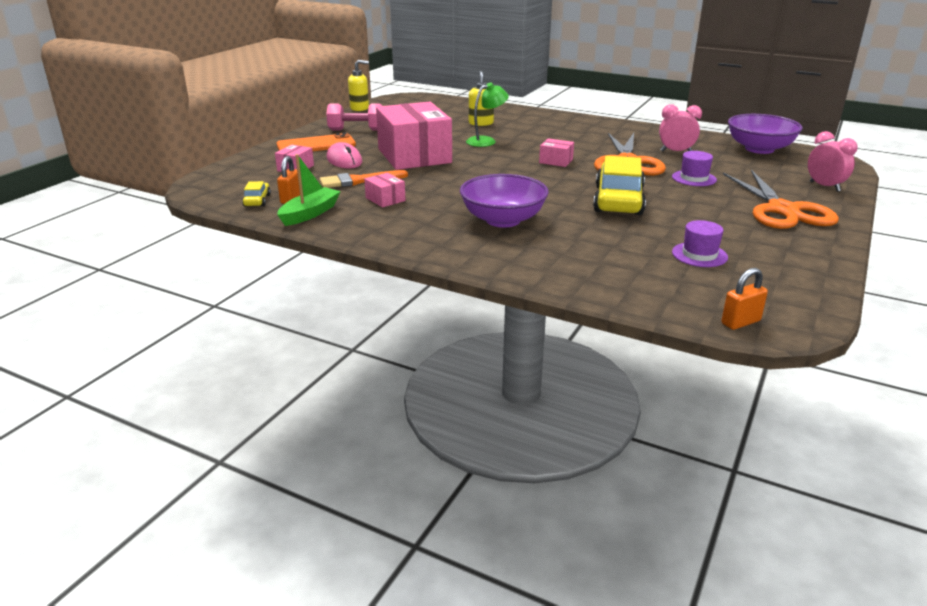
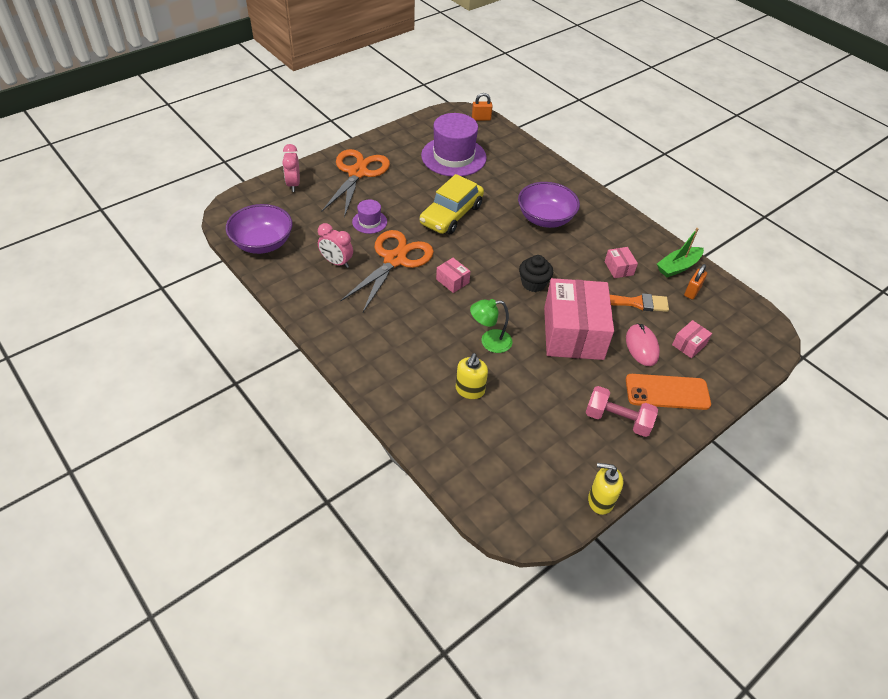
camera: 160 degrees left, 20 degrees up
yellow car [242,181,271,207] -> none
purple hat [672,220,728,267] -> purple hat [421,113,487,177], size x2.06
none -> black cupcake [519,255,553,292]

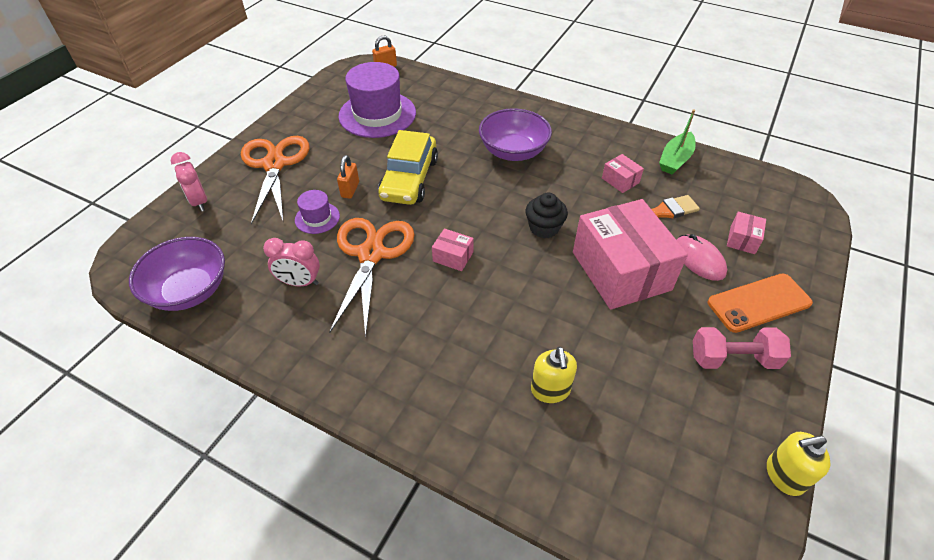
camera: 20 degrees left, 0 degrees up
green lamp [470,299,513,353] -> none
orange padlock [684,264,707,300] -> orange padlock moved to [337,155,359,199]

